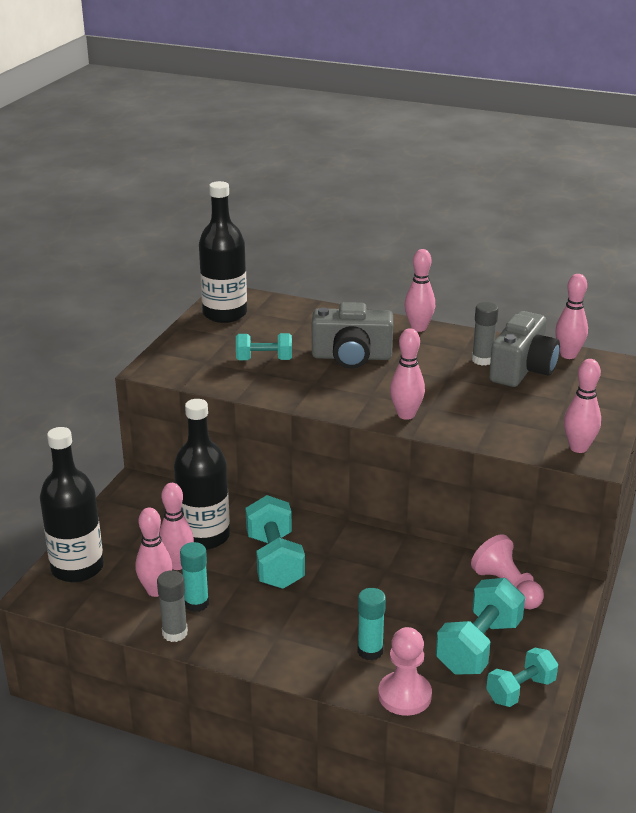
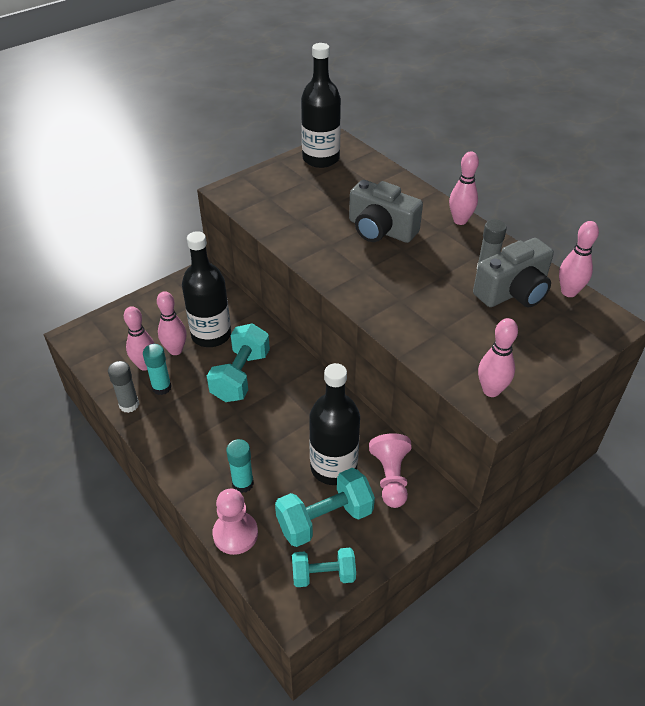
camera: 30 degrees right, 15 degrees up
black bottle [40,427,104,582] -> black bottle moved to [309,363,360,485]
turquoise dumbbell [236,333,292,360] -> none
pink bowling pin [390,328,425,420] -> none

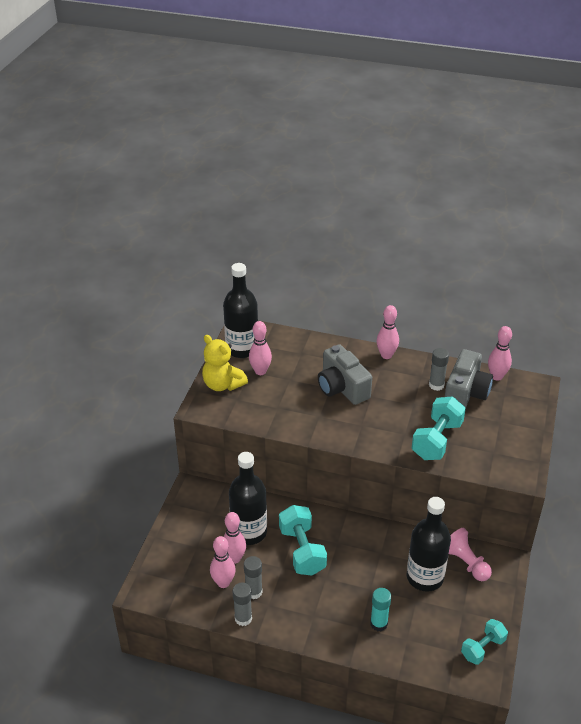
camera: 35 degrees left, 5 degrees down
turquoise glue stick [143,344,172,395] -> grey glue stick [244,556,263,599]
pink pawn [213,489,258,555] -> none
turquoise dumbbell [275,468,375,547] -> turquoise dumbbell moved to [412,397,466,460]
grey camera [349,180,423,243] -> grey camera turned 60 degrees clockwise [318,344,372,405]
pink bowling pin [478,318,518,397] -> pink bowling pin moved to [249,321,272,375]
none -> yellow teddy bear [202,335,248,391]

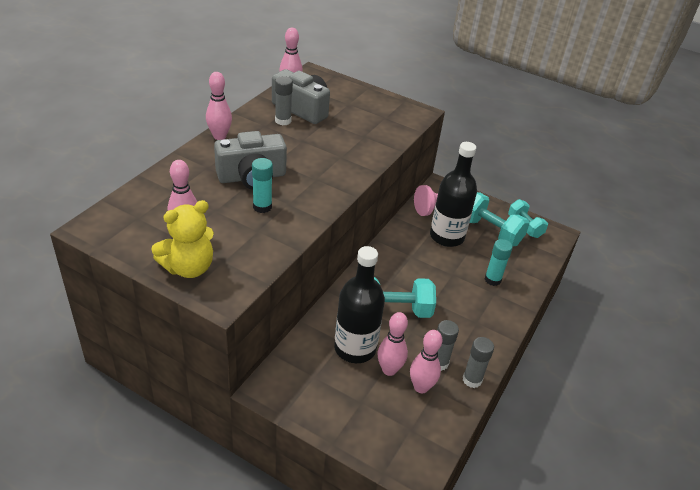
camera: 80 degrees left, 0 degrees up
black bottle [223,263,258,358] -> none
turquoise dumbbell [412,397,466,460] -> turquoise dumbbell moved to [470,192,530,246]
none -> turquoise glue stick [252,158,273,213]

